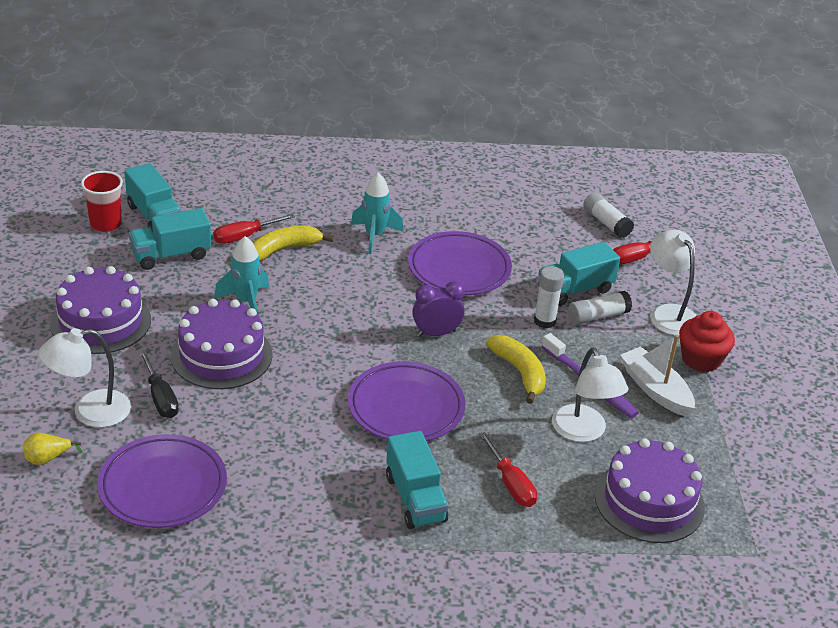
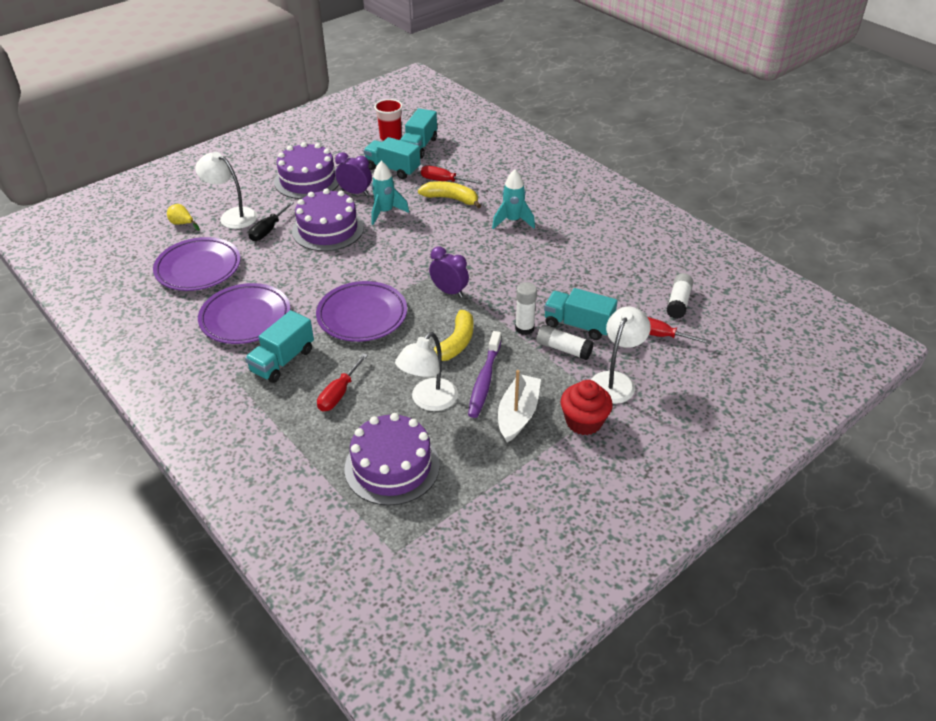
camera: 55 degrees right, 5 degrees up
purple plate [408,231,512,295] -> purple plate moved to [198,283,290,344]
none -> purple clock [335,152,372,195]

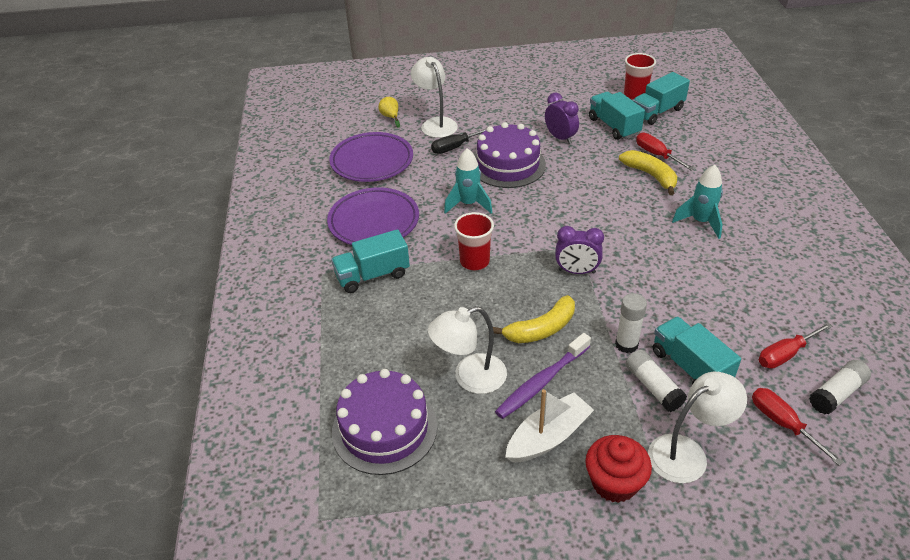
camera: 35 degrees right, 0 degrees up
purple cake [274,142,339,199] -> none
purple plate [316,281,407,342] -> red cup [454,212,494,270]
red screwdriver [317,353,368,411] -> red screwdriver moved to [759,322,832,369]
turquoise rocket [371,161,409,225] -> turquoise rocket moved to [444,148,493,214]
purple clock [429,246,469,298] -> purple clock turned 120 degrees clockwise [555,226,604,274]

